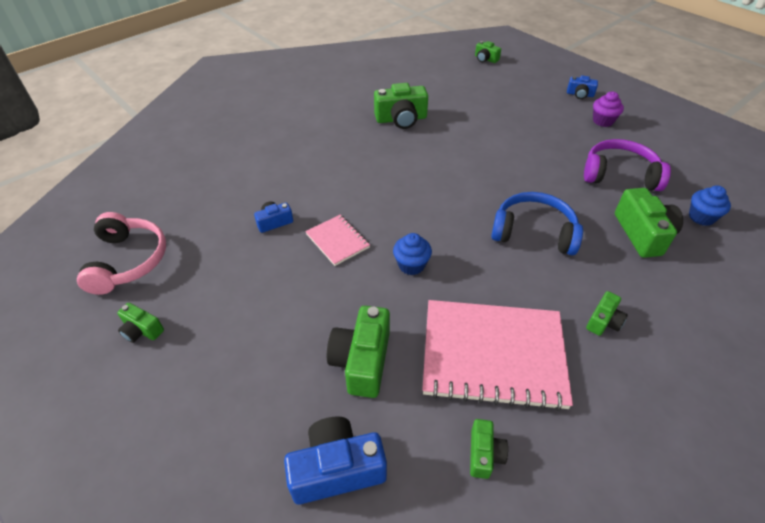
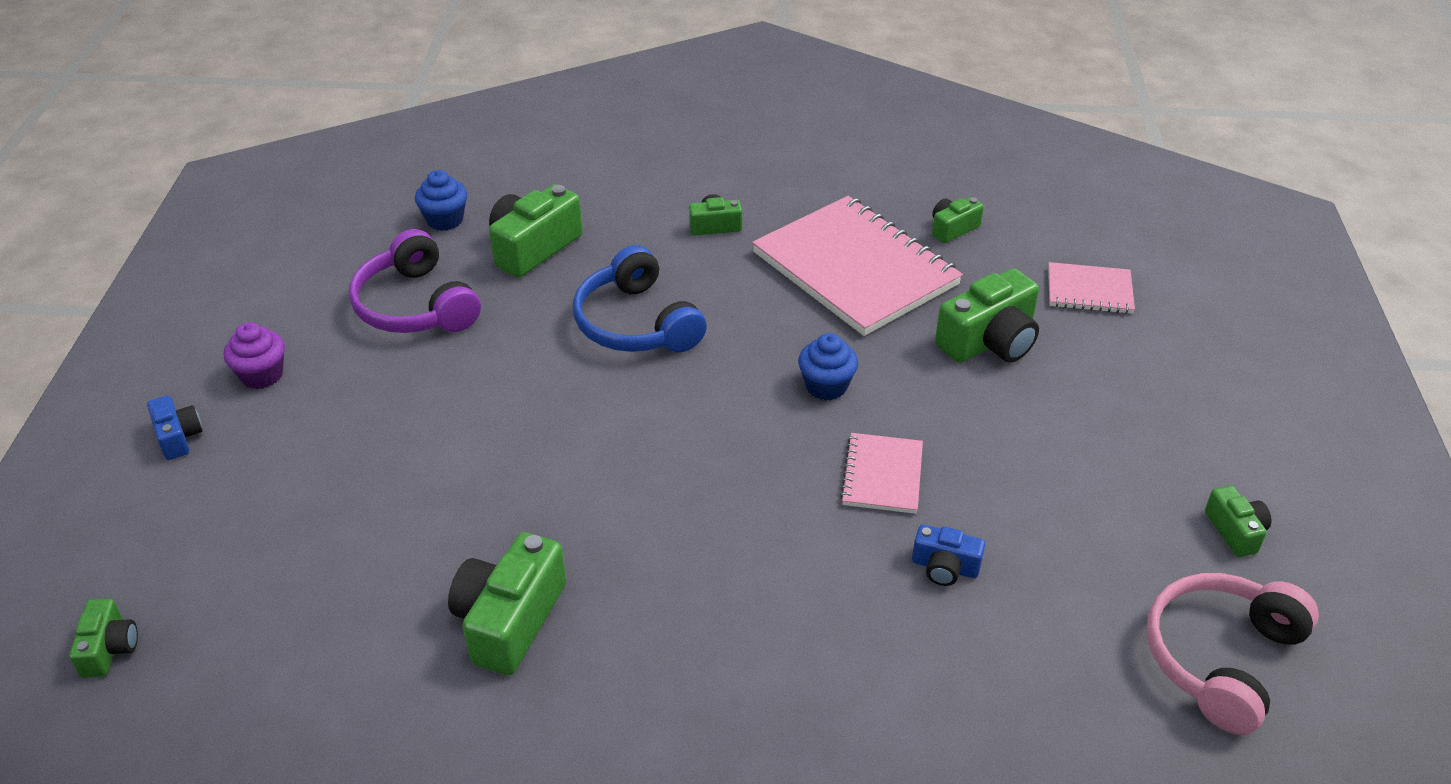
camera: 135 degrees left, 5 degrees down
blue camera [284,416,387,504] -> pink notebook [1048,262,1135,314]
green camera [374,83,428,129] -> green camera turned 105 degrees counterclockwise [448,532,566,675]

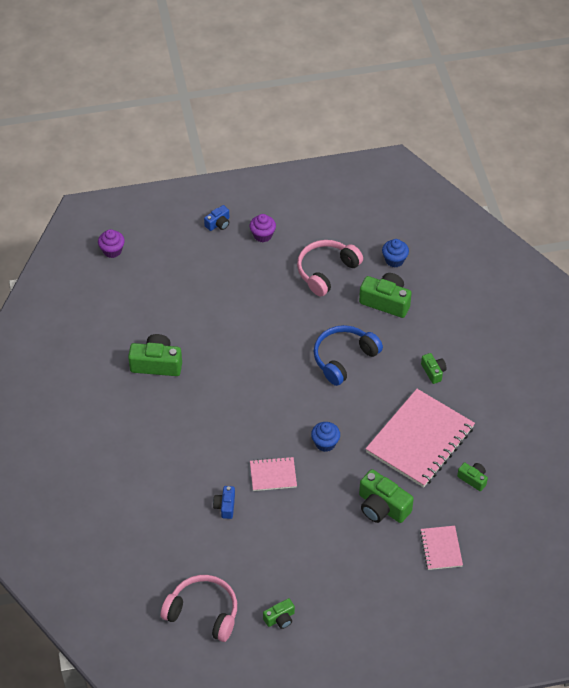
camera: 75 degrees right, 10 degrees up
green camera [69,599,138,678] -> purple cupcake [98,229,125,258]
purple headphones [349,229,481,333] -> pink headphones [297,240,363,297]

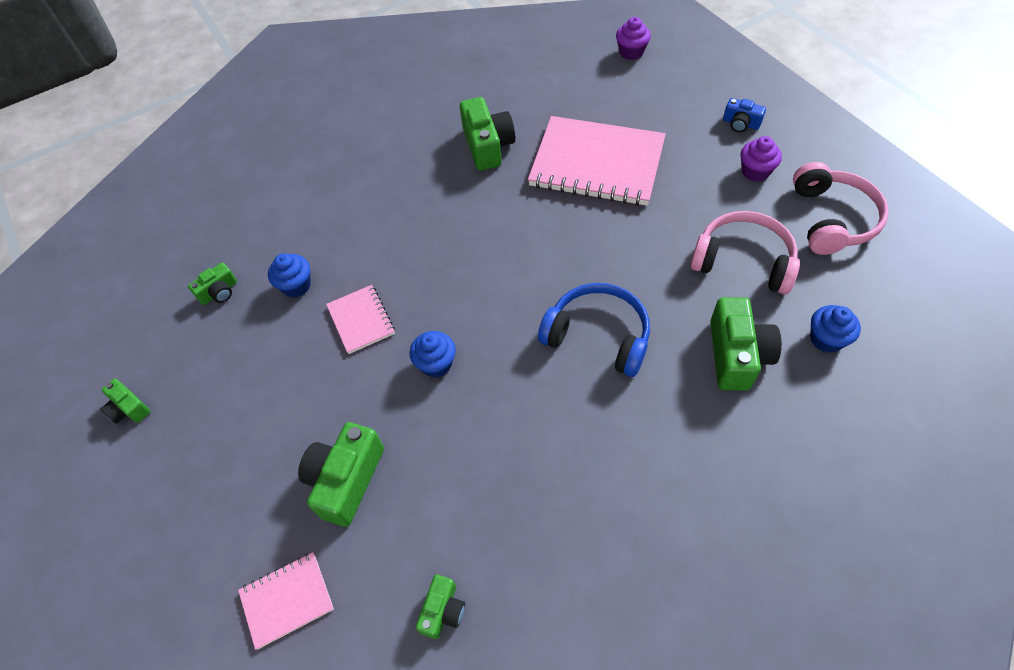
camera: 75 degrees right, 5 degrees up
pink headphones [161,575,237,642] -> pink headphones moved to [793,162,889,255]
blue camera [213,486,235,519] -> blue cupcake [268,253,311,297]
pink notebook [366,389,475,488] -> pink notebook moved to [528,116,666,206]
green camera [421,353,447,384] -> green camera moved to [188,263,237,305]

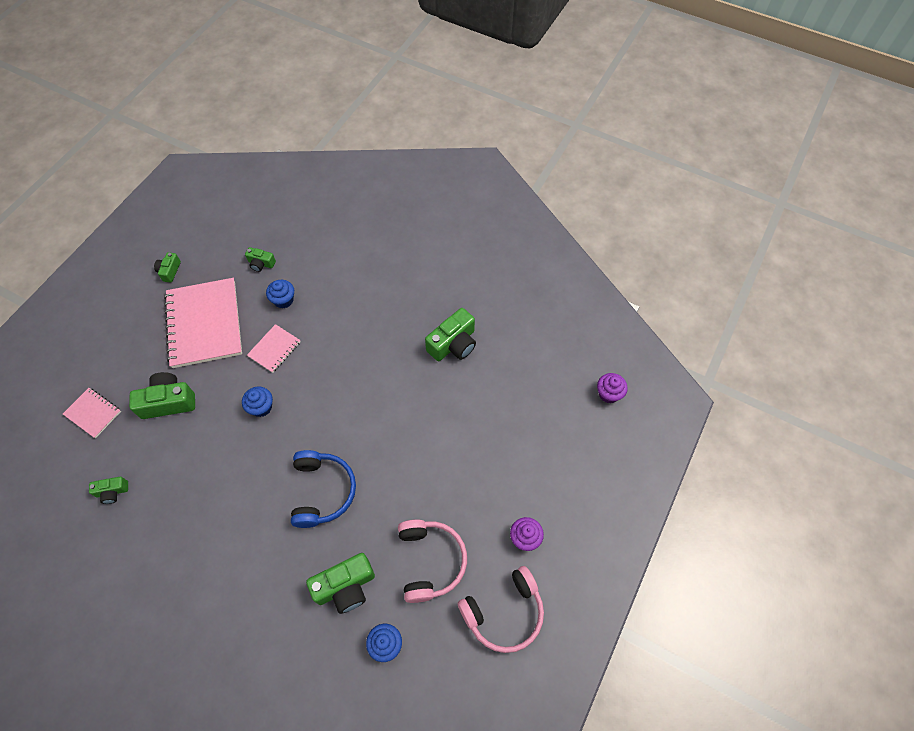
camera: 55 degrees right, 5 degrees up
pink notebook [528,116,666,206] -> pink notebook moved to [164,278,242,368]
blue camera [723,98,766,132] -> none

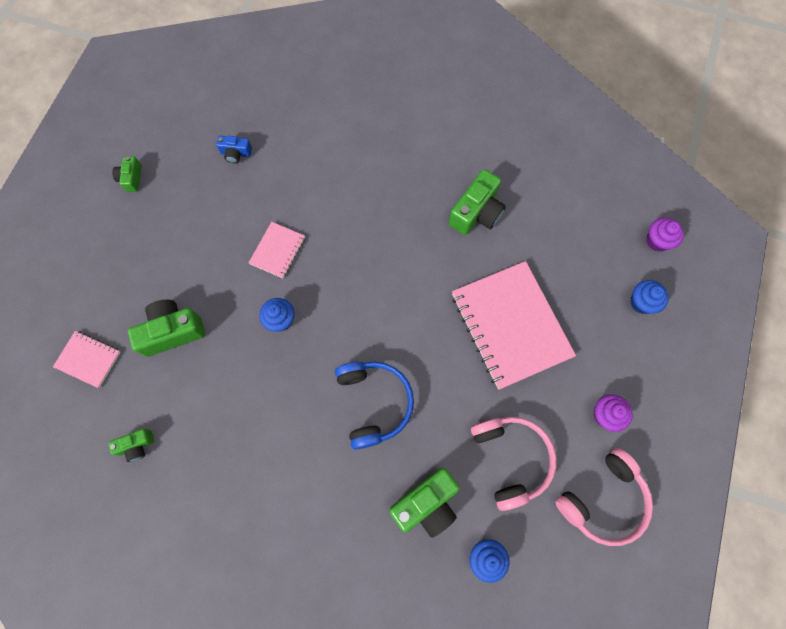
camera: 10 degrees left, 10 degrees up
pink notebook [164,278,242,368] -> pink notebook moved to [452,261,576,390]
green camera [245,247,276,272] -> blue camera [216,136,252,163]
blue cupcake [266,280,294,308] -> blue cupcake moved to [630,280,669,314]

